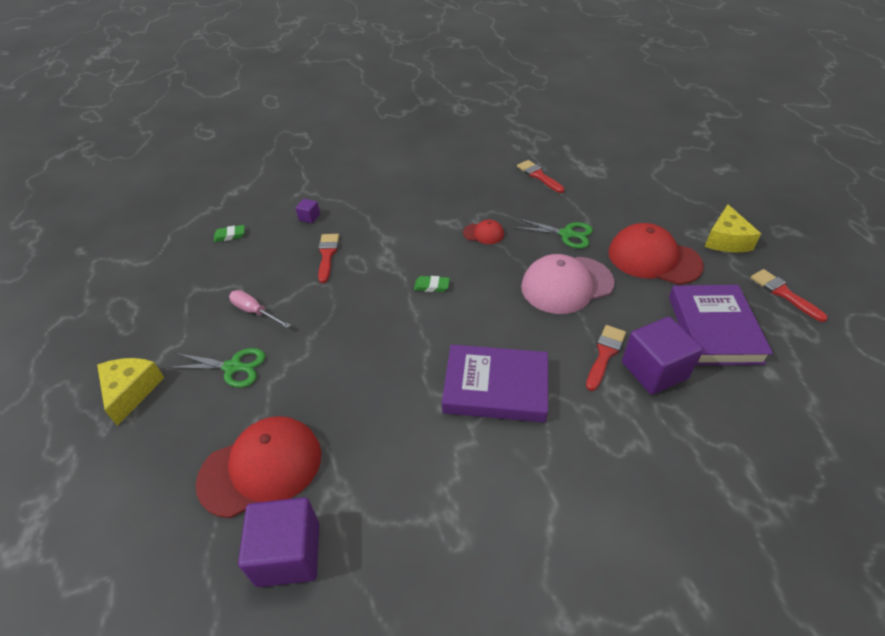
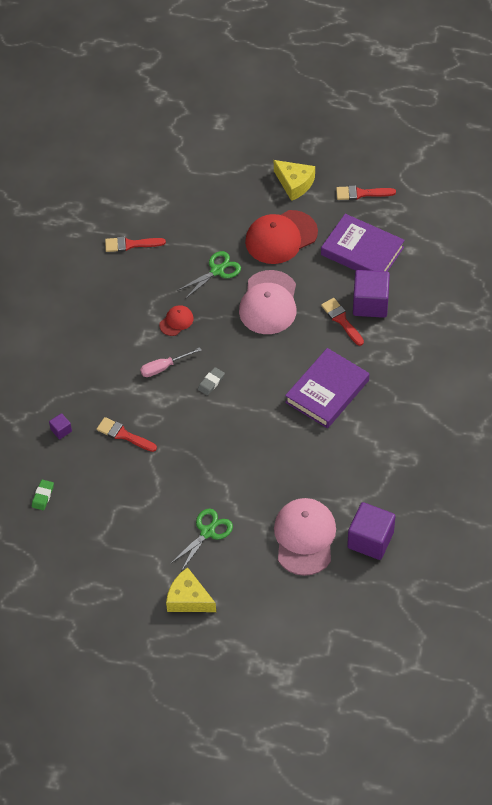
camera: 60 degrees left, 10 degrees up
red cap [196,416,321,518] -> pink cap [274,498,336,576]
pink screwdriver [229,290,291,328] -> pink screwdriver moved to [140,347,201,377]
green eraser [414,276,450,292] -> grey eraser [198,367,225,396]

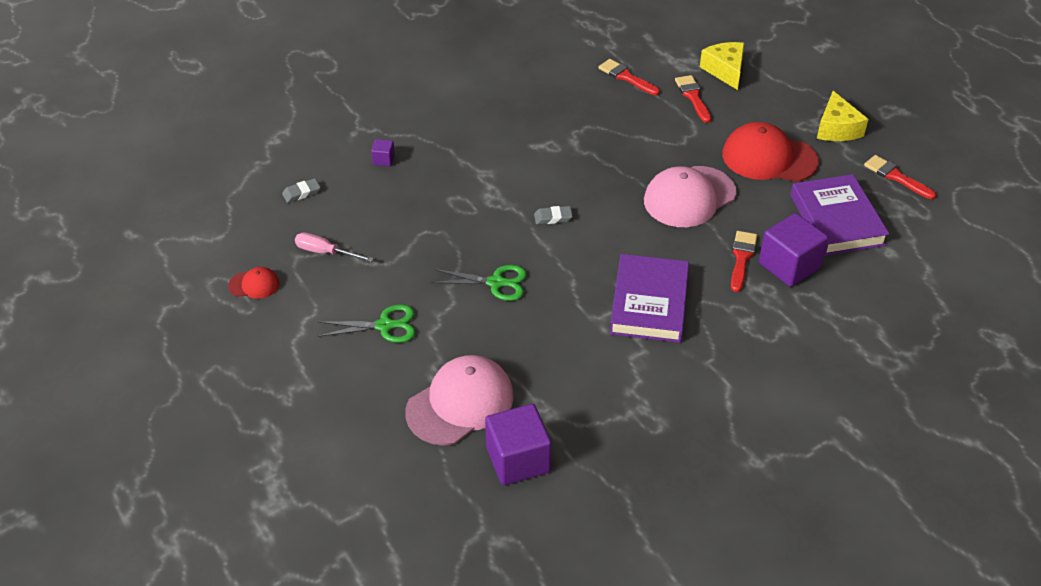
camera: 45 degrees right, 10 degrees down
green eraser [32,480,54,510] -> grey eraser [282,178,320,203]
red brush [97,417,157,452] -> red brush moved to [675,75,711,123]
pink screwdriver [140,347,201,377] -> pink screwdriver moved to [295,232,374,262]
red cap [159,305,194,336] -> red cap moved to [228,267,279,299]
yellow cheese [166,567,216,612] -> yellow cheese moved to [700,42,744,90]
green scissors [177,251,241,299] -> green scissors moved to [431,265,527,301]
purple book [285,348,369,429] -> purple book turned 75 degrees counterclockwise [610,254,689,343]

